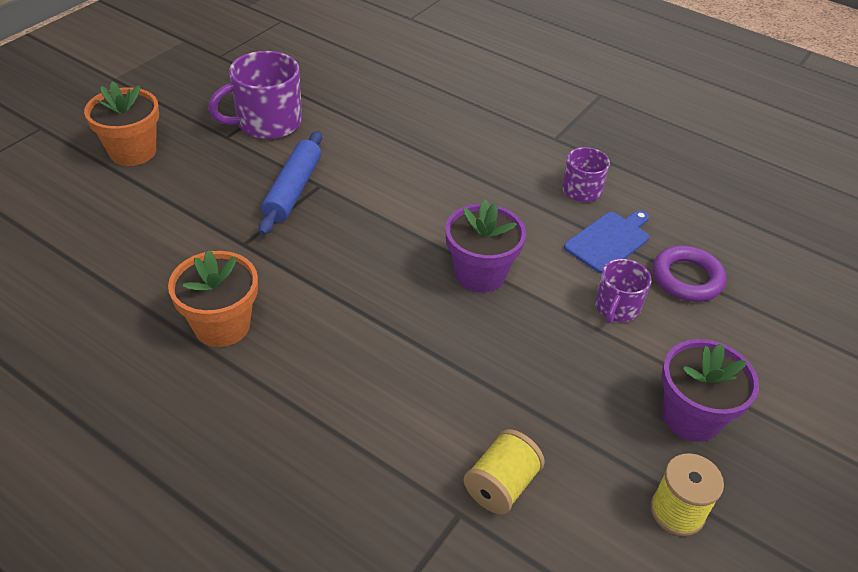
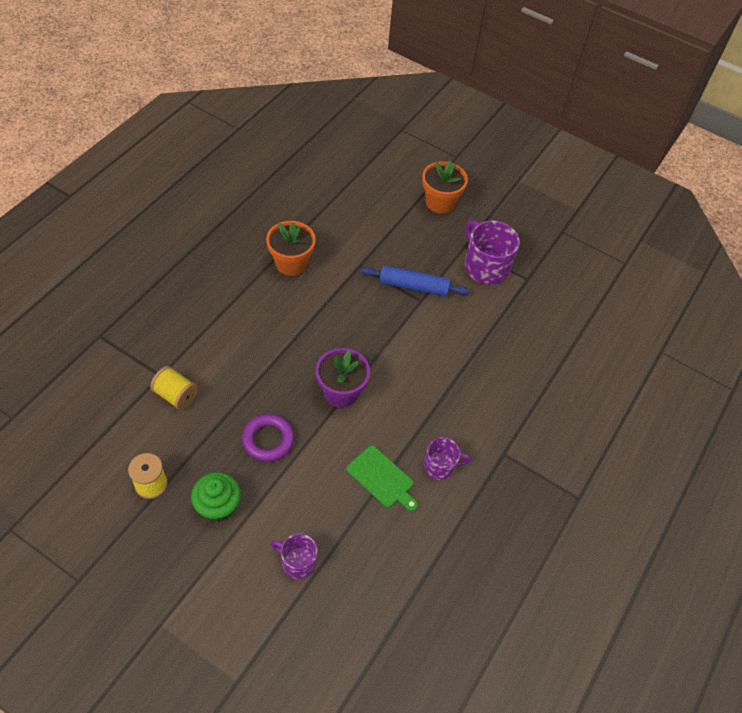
camera: 85 degrees right, 10 degrees up
blue cutting board [564,210,649,274] -> green cutting board [347,446,418,511]
purple mug [595,259,652,324] -> purple mug moved to [270,534,318,579]
purple ring [653,246,726,302] -> purple ring moved to [242,414,294,462]
purple flower pot [661,339,759,442] -> green cupcake [191,472,241,522]

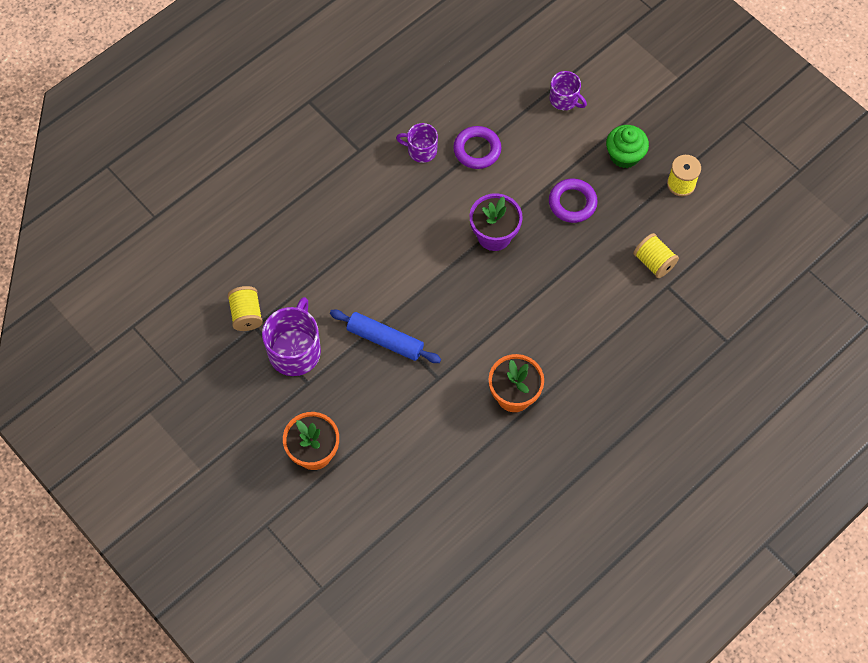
camera: 160 degrees left, 10 degrees up
green cutting board [347,446,418,511] -> purple ring [453,126,501,169]
purple mug [465,220,520,285] -> purple mug turned 150 degrees counterclockwise [262,297,321,376]
none -> yellow spool [227,286,263,331]

